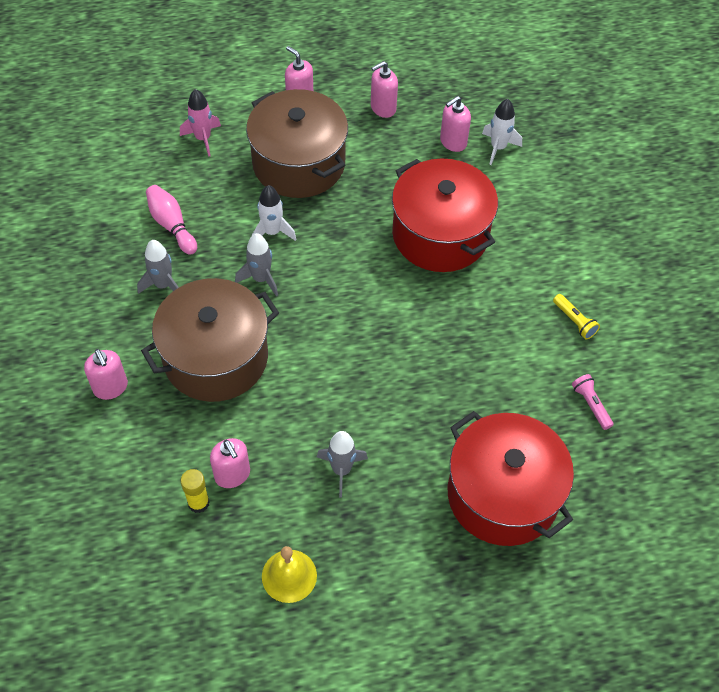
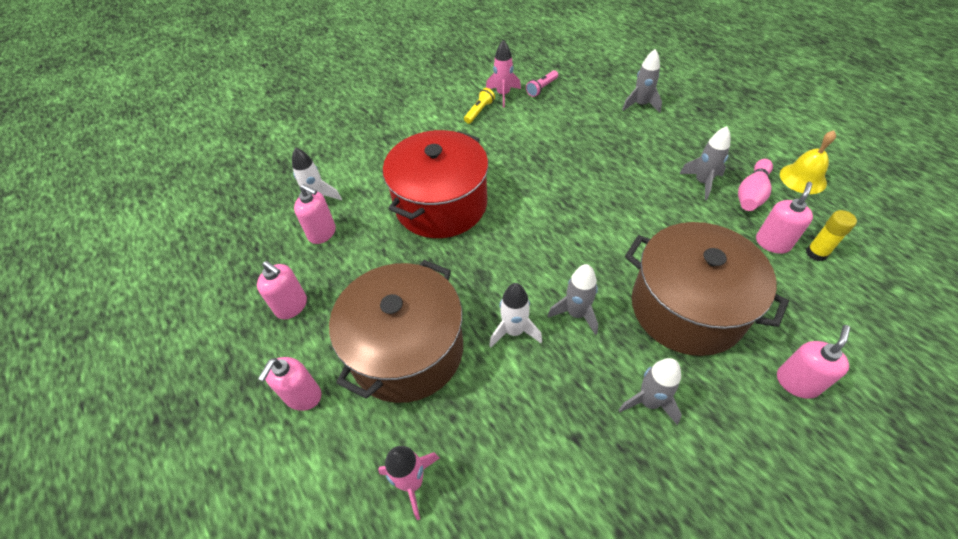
camera: 110 degrees left, 5 degrees down
pink bowling pin [146,185,197,255] -> pink bowling pin moved to [738,159,773,211]
red pot [448,411,574,546] -> grey rocket [622,49,662,113]
none -> pink rocket [486,40,521,107]

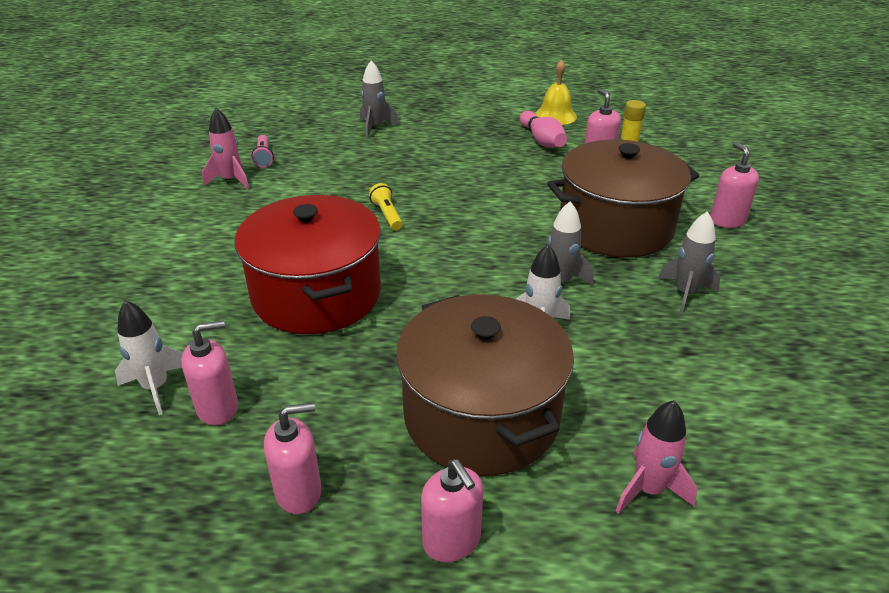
camera: 55 degrees left, 15 degrees down
yellow flashlight [464,88,495,124] -> yellow flashlight moved to [369,183,403,230]
grey rocket [679,126,730,200] -> none

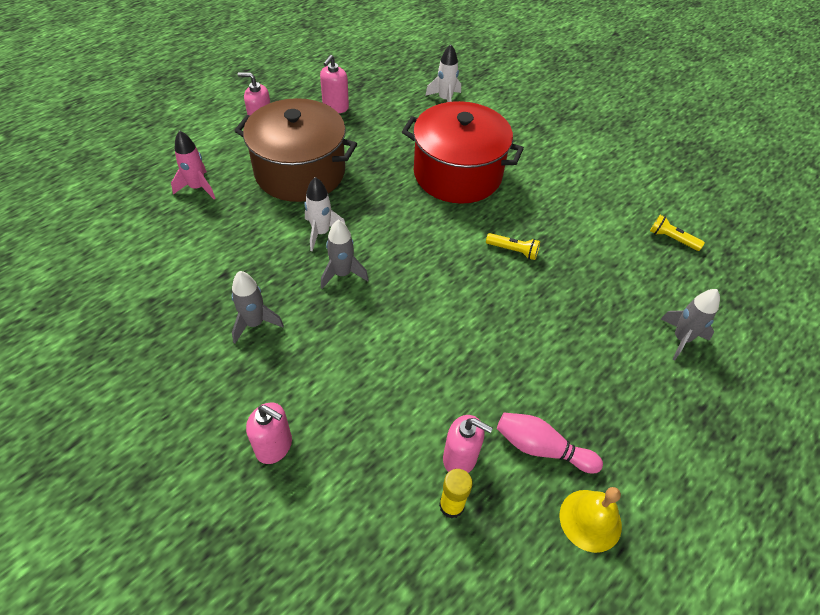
camera: 130 degrees right, 15 degrees up
pink soap dispenser [181,320,238,425] -> none
pink rocket [202,108,249,190] -> none
pink flashlight [251,135,274,168] -> yellow flashlight [650,215,705,251]
brown pot [547,140,699,258] -> none

